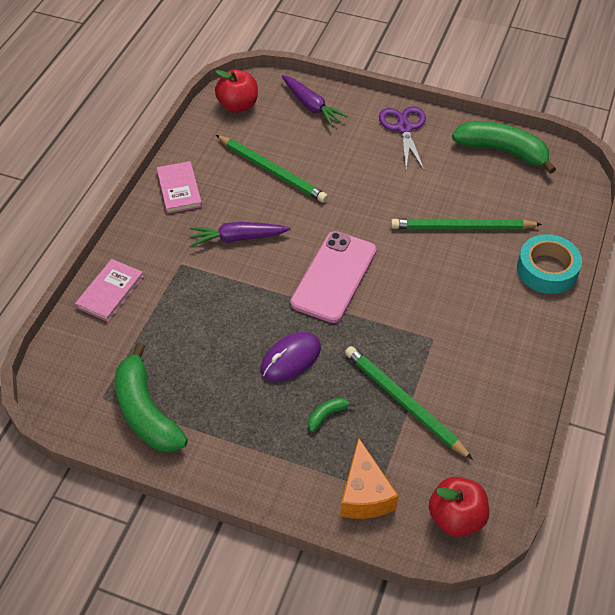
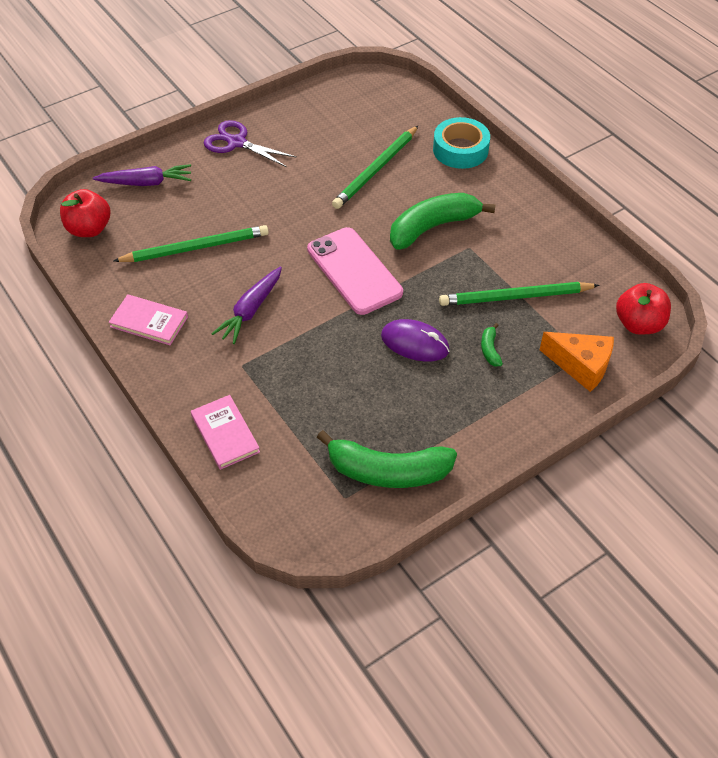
camera: 55 degrees left, 0 degrees up
purple mouse [260,332,321,382] -> purple mouse turned 60 degrees counterclockwise [381,319,449,361]
green banana [452,121,556,174] -> green banana moved to [390,193,496,250]

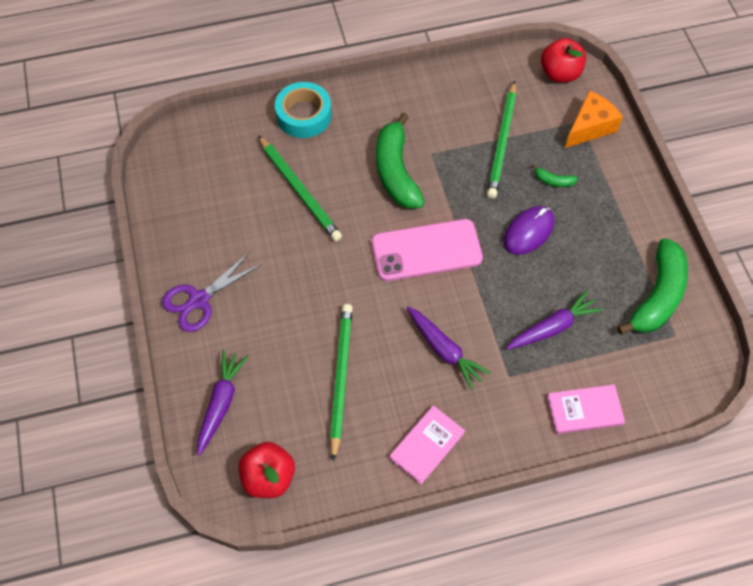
camera: 70 degrees left, 10 degrees up
none -> purple carrot [506,290,602,350]

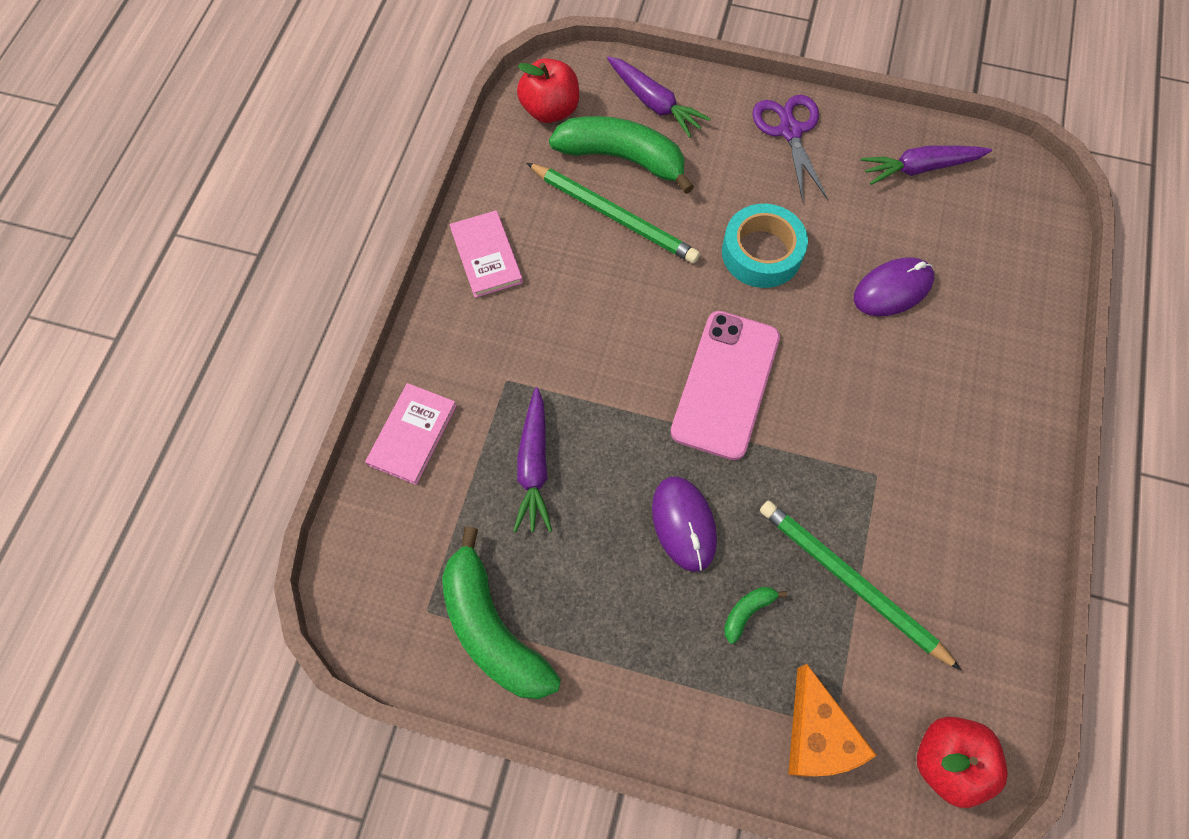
camera: 120 degrees right, 5 degrees up
green pencil [258,135,342,241] -> purple mouse [854,257,934,316]
turquoise tape [275,82,332,138] -> turquoise tape moved to [722,204,808,288]
green banana [376,113,425,209] -> green banana moved to [549,116,694,194]
purple carrot [407,307,491,390] -> purple carrot moved to [861,145,992,185]

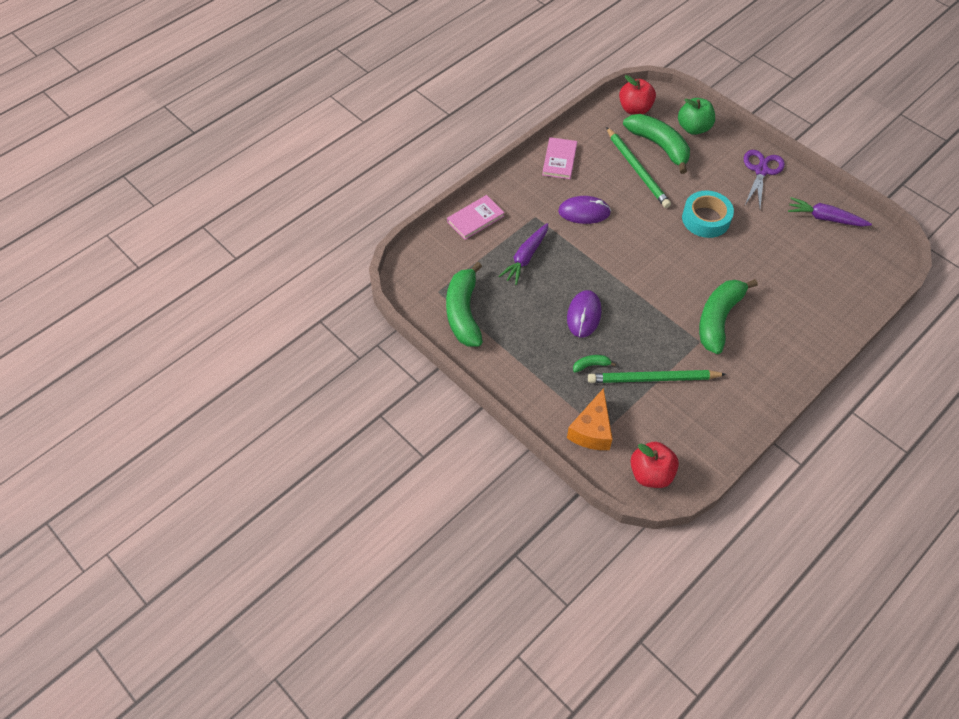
camera: 30 degrees right, 10 degrees down
purple carrot [607,56,711,138] -> green apple [678,98,715,135]
pink phone [671,311,780,460] -> none
green pencil [760,501,961,670] -> green pencil turned 75 degrees counterclockwise [588,370,726,383]
purple mouse [854,257,934,316] -> purple mouse moved to [558,196,611,224]
none -> green banana [699,279,758,354]

